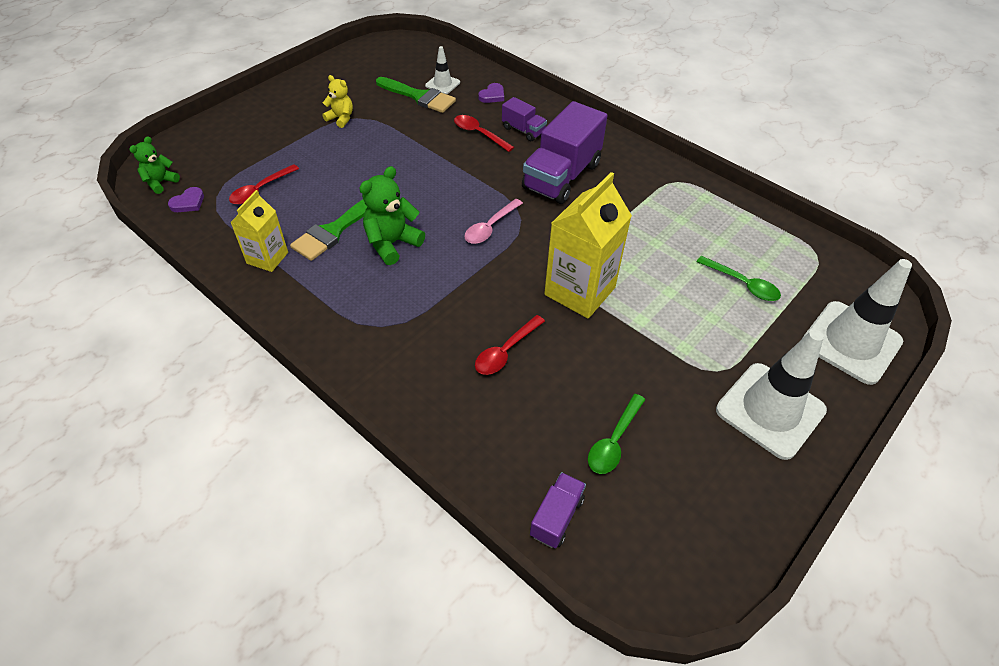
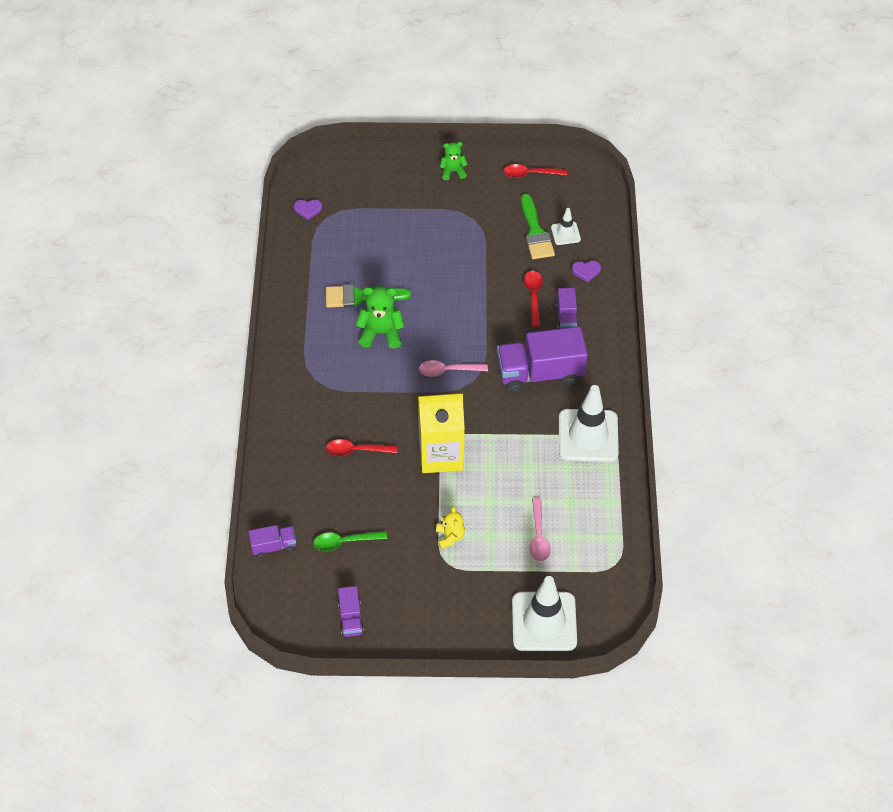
camera: 50 degrees right, 5 degrees up
green teddy bear [129,136,180,194] -> green teddy bear moved to [440,142,468,180]
red spoon [229,164,299,205] -> red spoon moved to [504,164,567,178]
yellow carton [230,190,288,272] -> none
yellow teddy bear [322,75,353,128] -> yellow teddy bear moved to [436,506,465,549]
green spoon [696,256,781,301] -> pink spoon [530,498,551,562]
white traffic cone [716,330,827,460] -> white traffic cone moved to [559,385,619,462]
none -> purple truck [338,586,364,637]

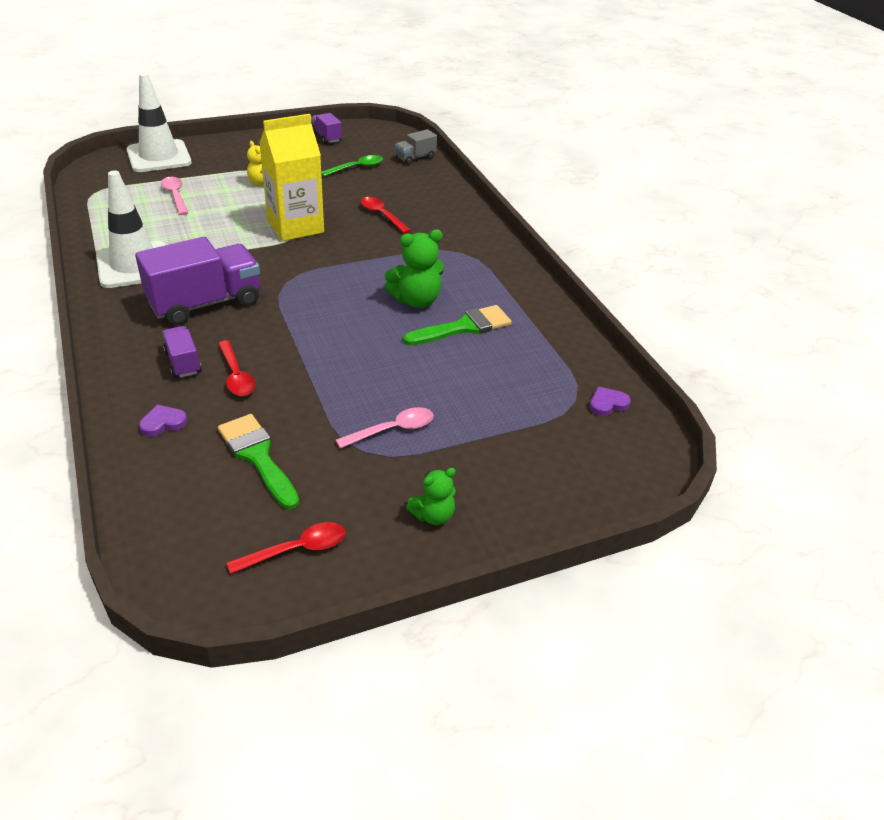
camera: 155 degrees right, 15 degrees down
purple truck [249,525,296,558] -> grey truck [395,129,437,164]
red spoon [326,439,398,456] -> red spoon turned 105 degrees counterclockwise [361,197,411,234]
pink spoon [419,360,488,377] -> pink spoon moved to [336,407,434,448]
white traffic cone [551,208,581,245] -> none

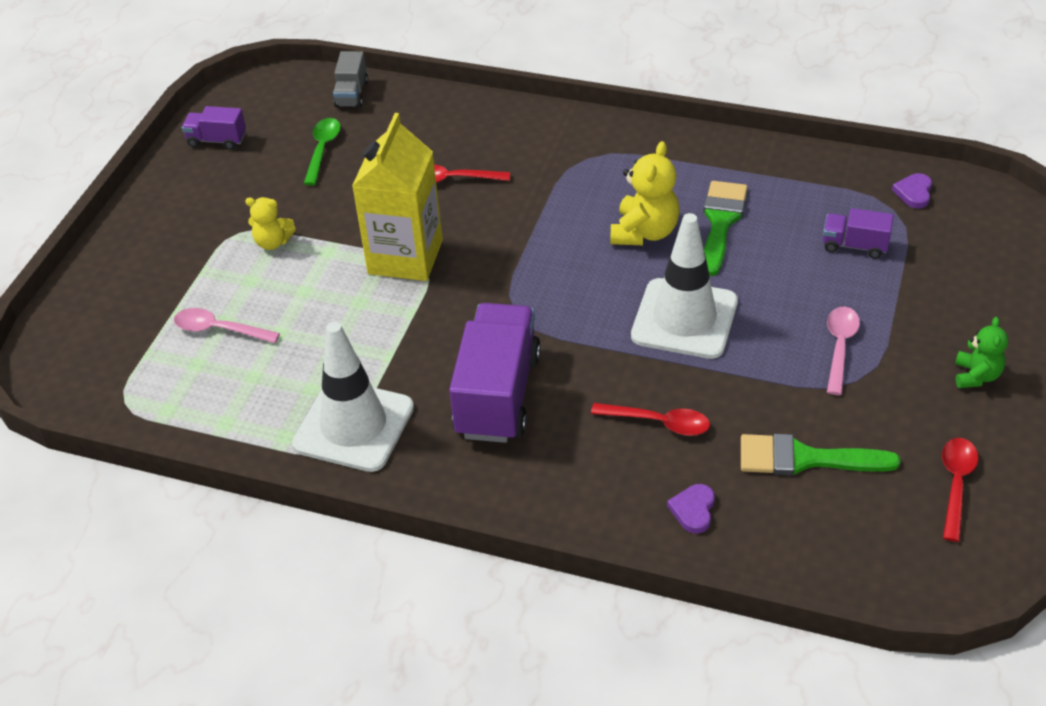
camera: 45 degrees left, 5 degrees up
white traffic cone [127,73,192,172] -> white traffic cone moved to [631,213,738,359]
purple truck [162,326,202,378] -> purple truck moved to [823,208,894,259]
green teddy bear [385,230,444,308] -> yellow teddy bear [611,141,680,245]

